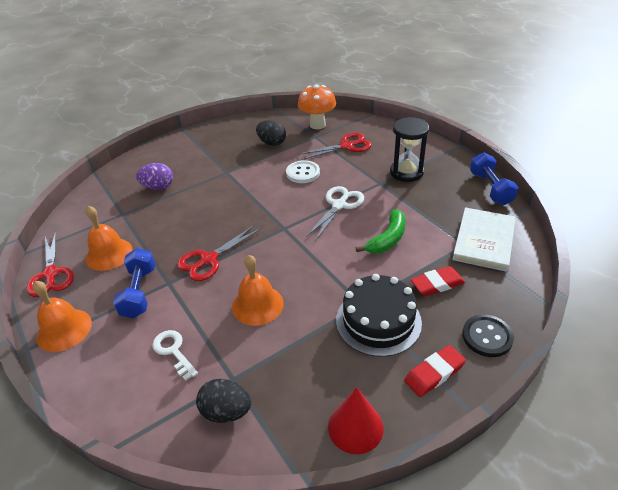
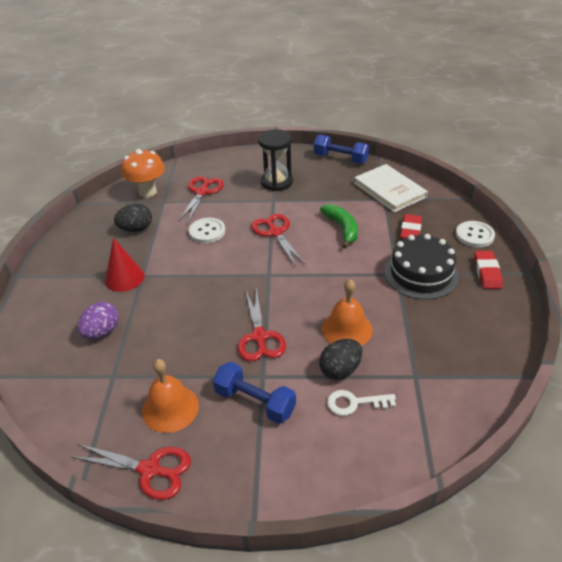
camera: 55 degrees left, 0 degrees up
orange bell [33,281,92,352] -> none
black egg [196,379,251,423] -> black egg moved to [319,339,362,380]
white scissors [306,186,364,241] -> red scissors [251,214,306,266]
red cone [328,387,383,454] -> red cone moved to [105,238,144,292]
black button [462,314,514,357] -> white button [456,221,495,248]

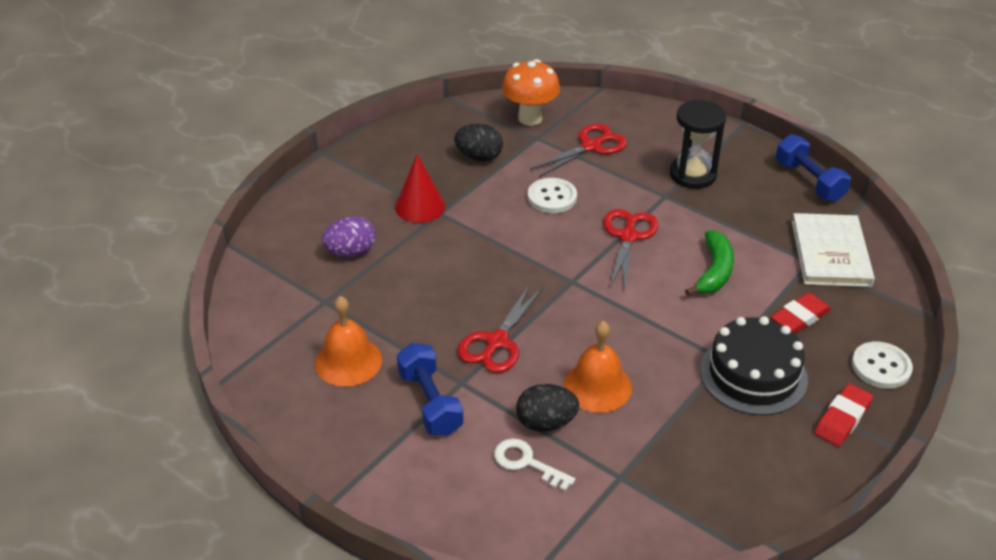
camera: 35 degrees right, 0 degrees up
red scissors [72,444,191,500] -> none

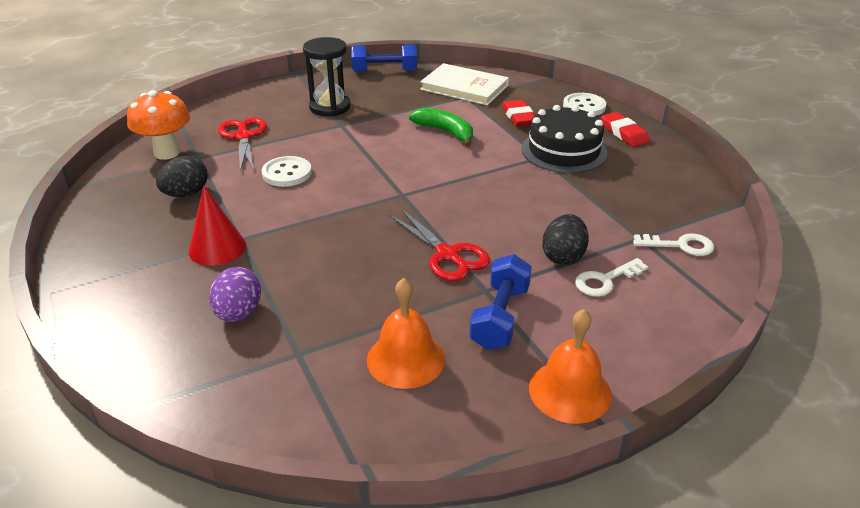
camera: 65 degrees left, 5 degrees down
blue dumbbell [397,343,464,436] -> blue dumbbell turned 75 degrees counterclockwise [469,254,532,350]
orange bell [563,321,632,413] -> orange bell moved to [529,309,612,424]
red scissors [603,209,658,291] -> none
none -> white key [633,233,714,256]

